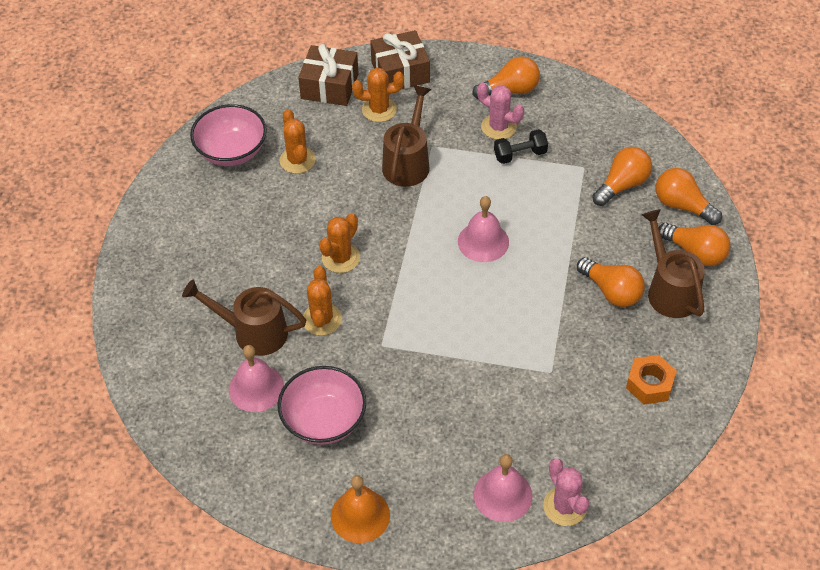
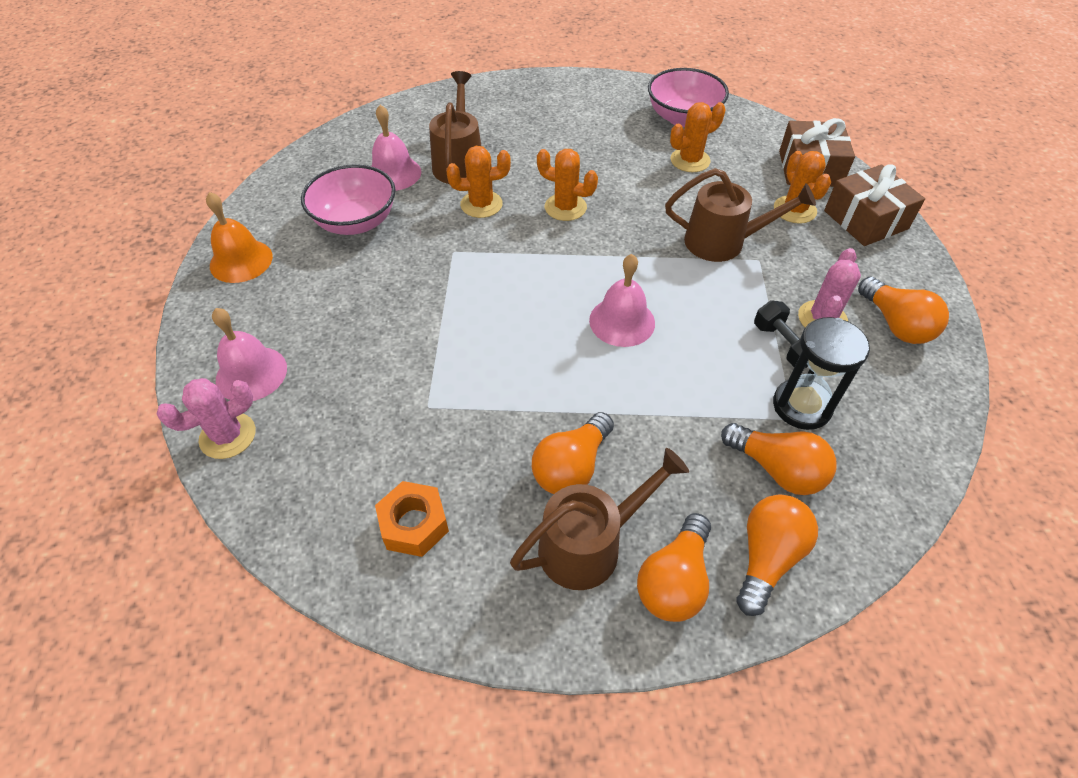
camera: 80 degrees right, 0 degrees up
none -> black hourglass [773,317,870,430]

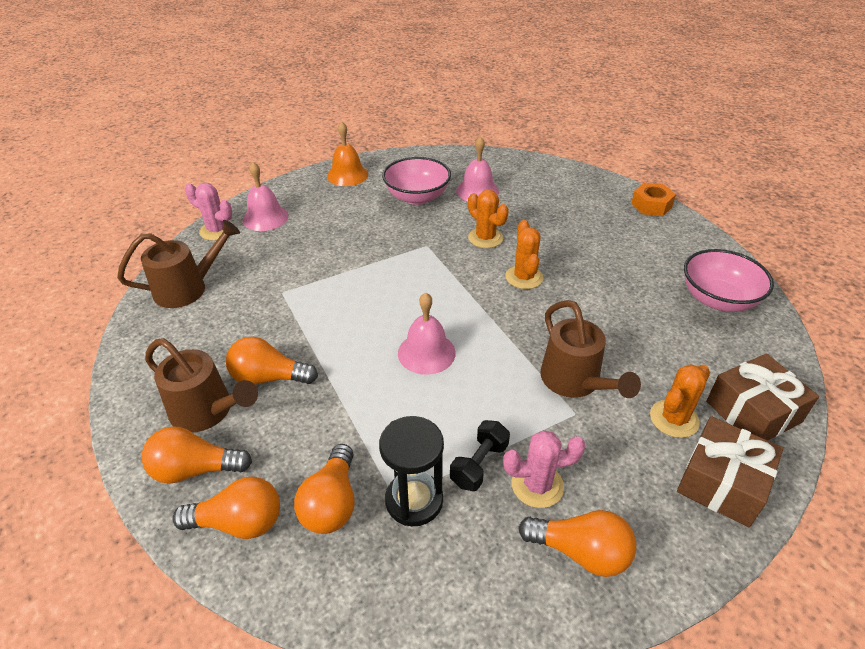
camera: 60 degrees right, 10 degrees down
orange nut [375,481,449,557] -> orange nut moved to [631,183,676,216]
brown watering can [429,71,481,184] -> brown watering can moved to [117,220,240,308]
orange cactus [670,102,725,172] -> none
orange light bulb [858,276,949,344] -> orange light bulb turned 105 degrees counterclockwise [518,510,636,577]

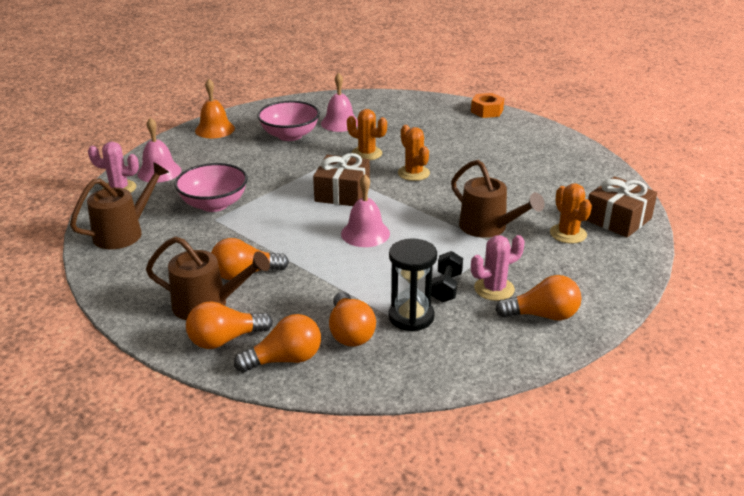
camera: 20 degrees left, 10 degrees down
orange cactus [650,364,710,438] -> orange cactus turned 45 degrees counterclockwise [550,183,592,244]
brown gift [677,416,783,527] -> brown gift moved to [313,153,370,206]
pink bowl [684,249,774,312] -> pink bowl moved to [174,163,248,212]

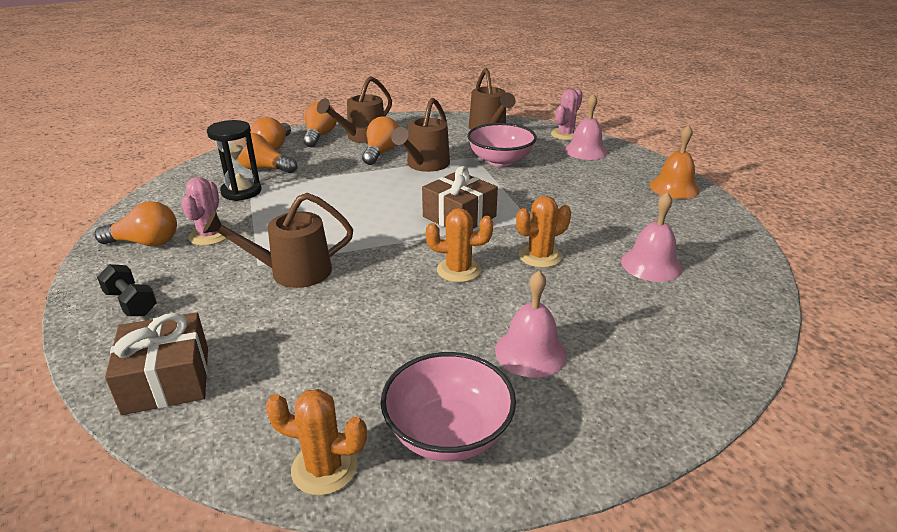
camera: 120 degrees right, 0 degrees up
pink bowl [257,101,320,141] -> pink bowl moved to [381,352,516,462]
pink bell [341,174,390,247] -> pink bell moved to [495,271,567,378]
black dumbbell [431,251,463,303] -> black dumbbell moved to [97,264,157,316]
orange nut [471,93,504,118] -> none
orange light bulb [496,275,582,320] -> orange light bulb turned 120 degrees counterclockwise [95,201,177,246]
orange cactus [550,183,592,244] -> orange cactus moved to [265,389,367,495]
none -> brown watering can [391,98,450,172]

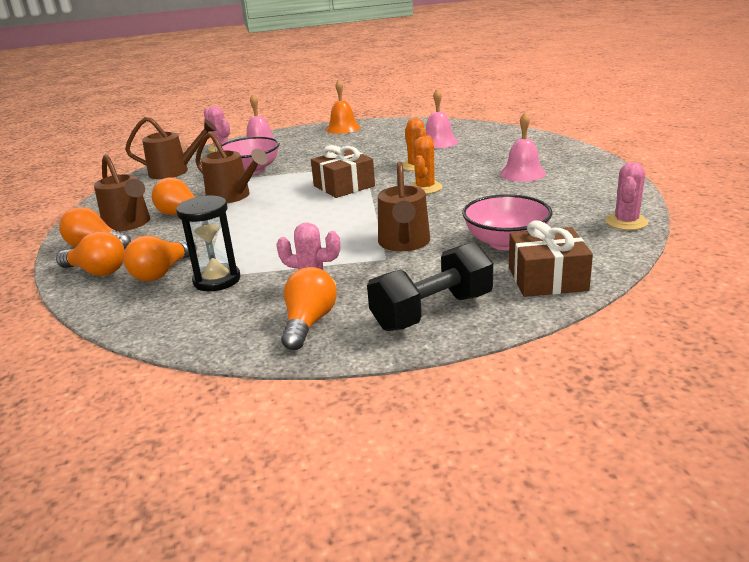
camera: 75 degrees left, 5 degrees down
black dumbbell [97,264,157,316] -> black dumbbell [367,242,493,331], size x1.77
orange cactus [265,389,367,495] -> pink cactus [605,162,648,230]
pink bowl [381,352,516,462] -> pink bowl moved to [462,194,552,250]

